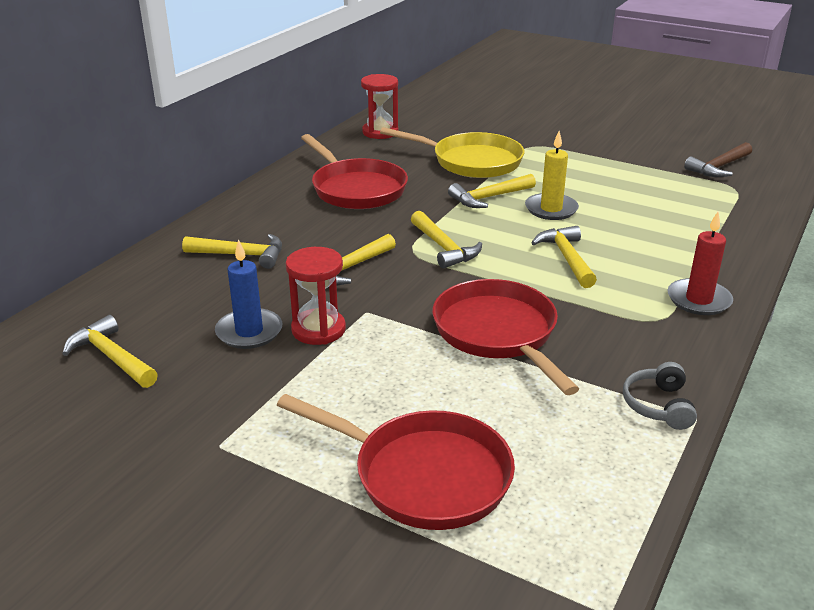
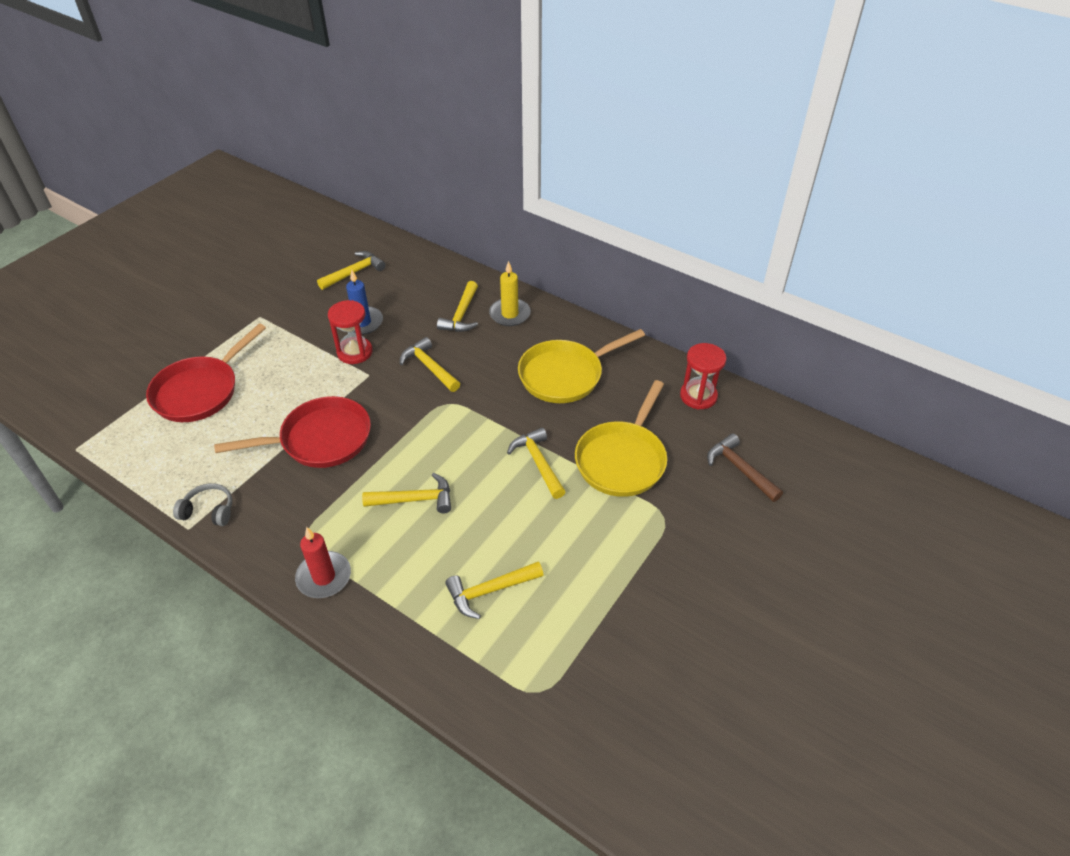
camera: 95 degrees right, 15 degrees up
red pan [301,134,408,209] -> yellow pan [518,329,645,403]
yellow hammer [411,211,482,269] -> yellow hammer moved to [445,562,544,619]
yellow candle [525,131,579,220] -> yellow candle moved to [489,261,531,326]
brown hammer [684,142,752,177] -> brown hammer moved to [707,433,783,502]

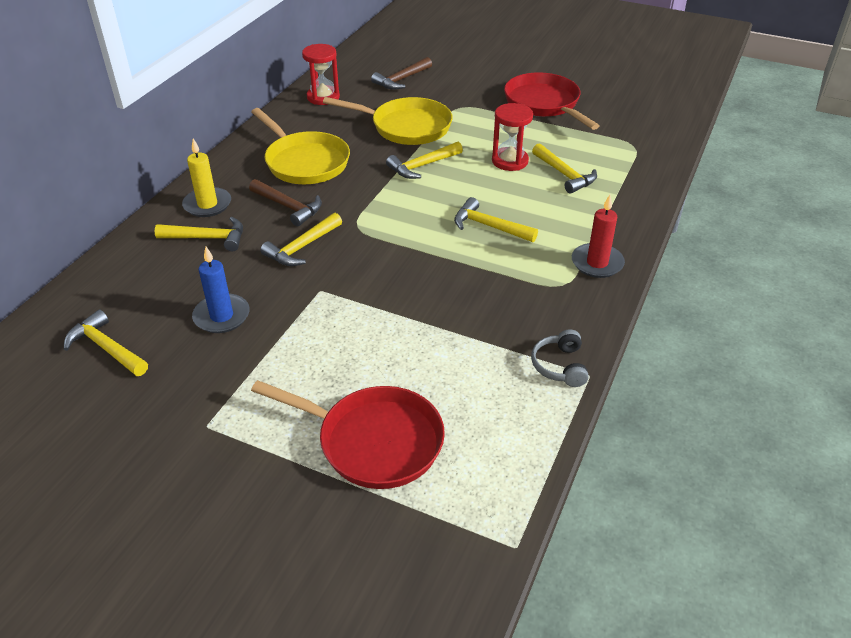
camera: 100 degrees left, 5 degrees down
red pan [214,396,371,468] -> red pan moved to [504,72,600,130]
red hourglass [328,300,373,364] -> red hourglass moved to [492,103,533,171]
yellow hammer [362,473,451,513] -> yellow hammer turned 45 degrees counterclockwise [454,197,538,242]
none -> brown hammer [249,179,322,226]

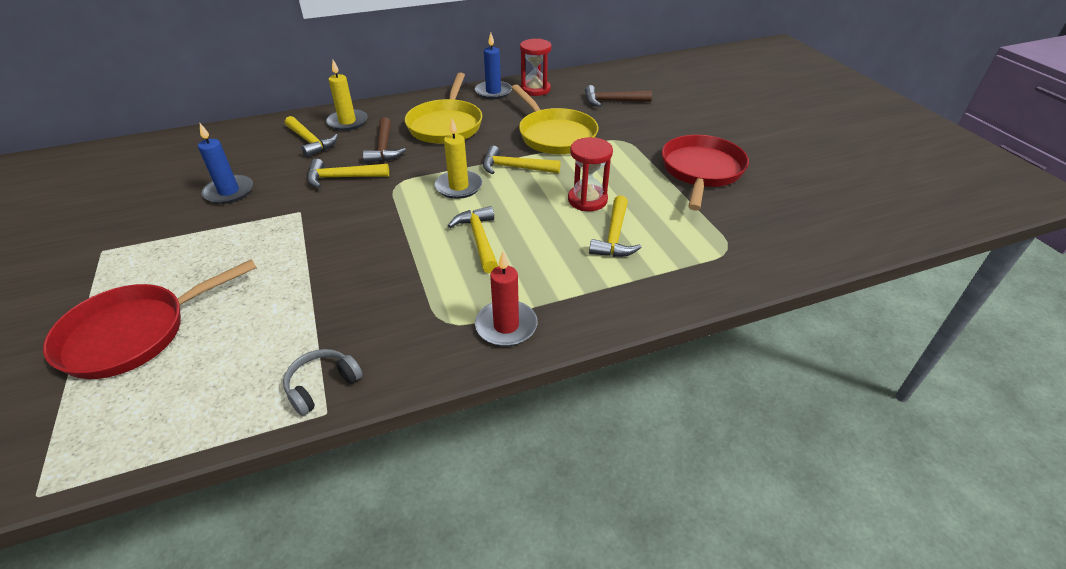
camera: 45 degrees right, 0 degrees up
yellow hammer [64,309,148,376] -> none
red pan [251,380,445,489] -> red pan turned 75 degrees clockwise [43,259,257,379]
none -> yellow candle [435,119,482,199]
none -> blue candle [475,33,512,99]

